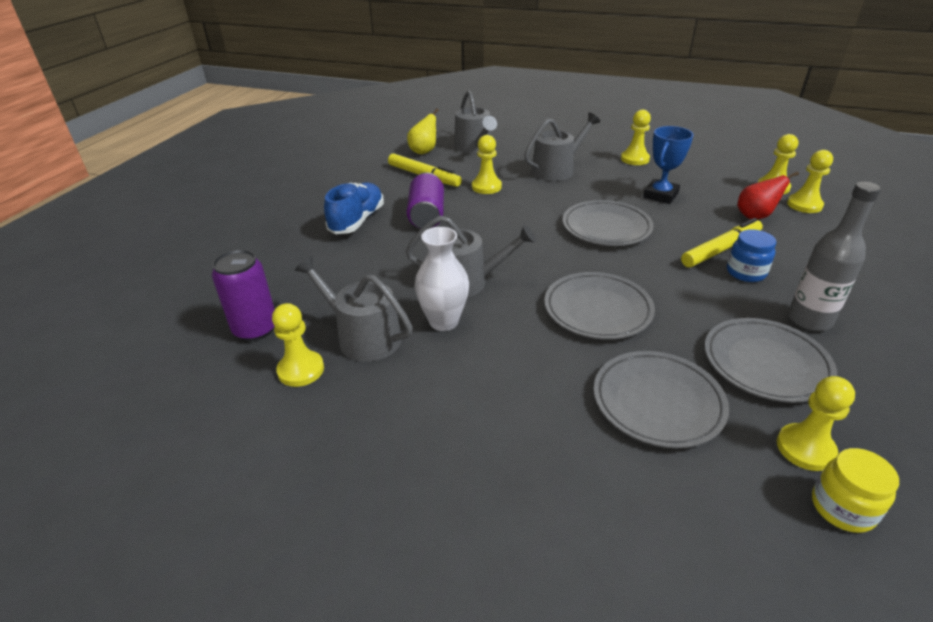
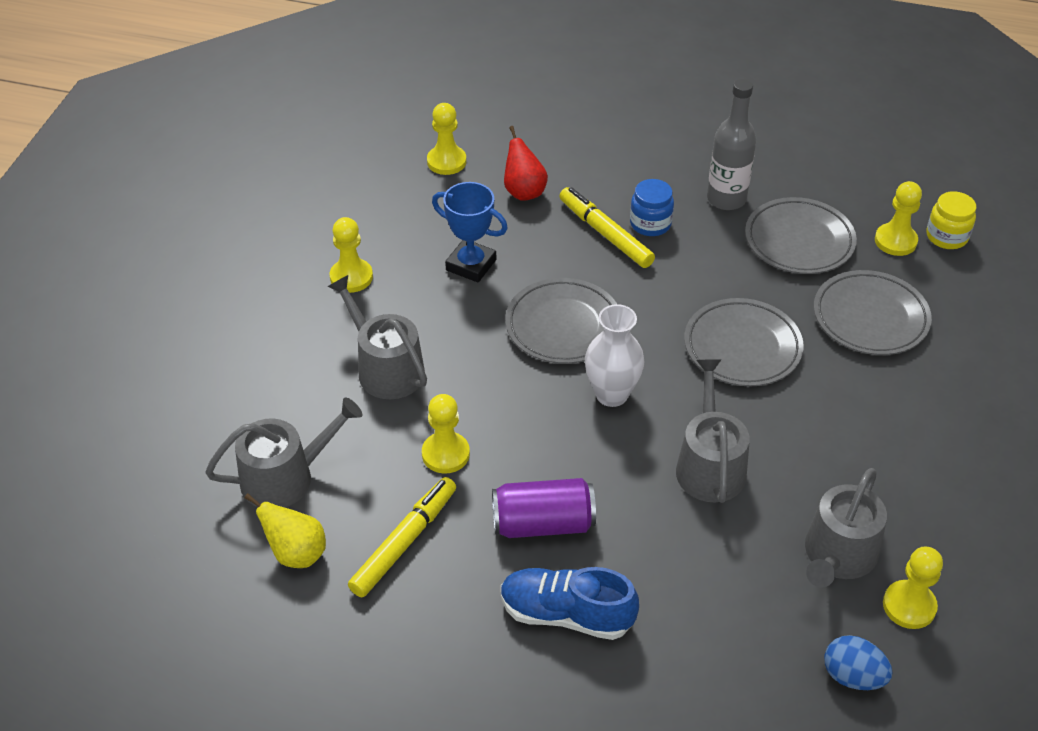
camera: 95 degrees left, 10 degrees up
purple can [212,249,275,341] -> blue egg [824,635,893,690]
white vase [415,227,469,331] -> white vase moved to [585,304,644,407]
yellow pawn [787,150,833,213] -> none

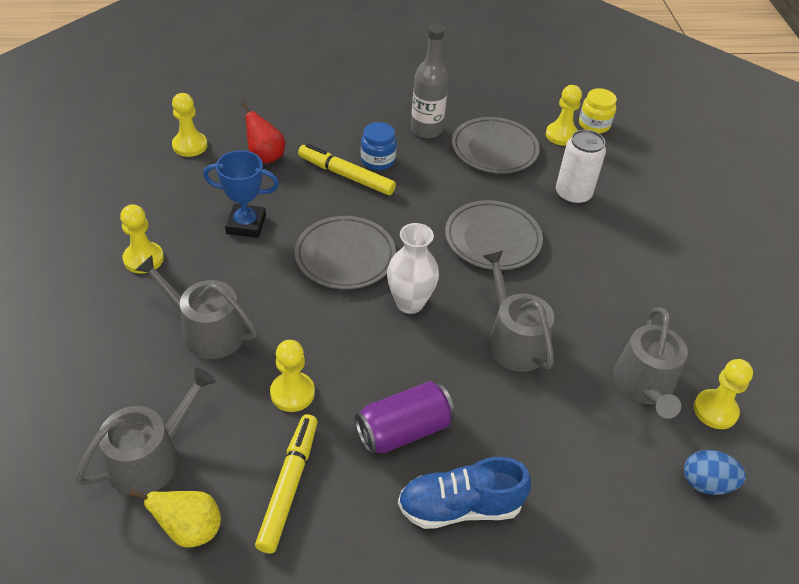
camera: 25 degrees left, 0 degrees up
grey plate [814,270,932,355] -> white can [556,130,606,205]

